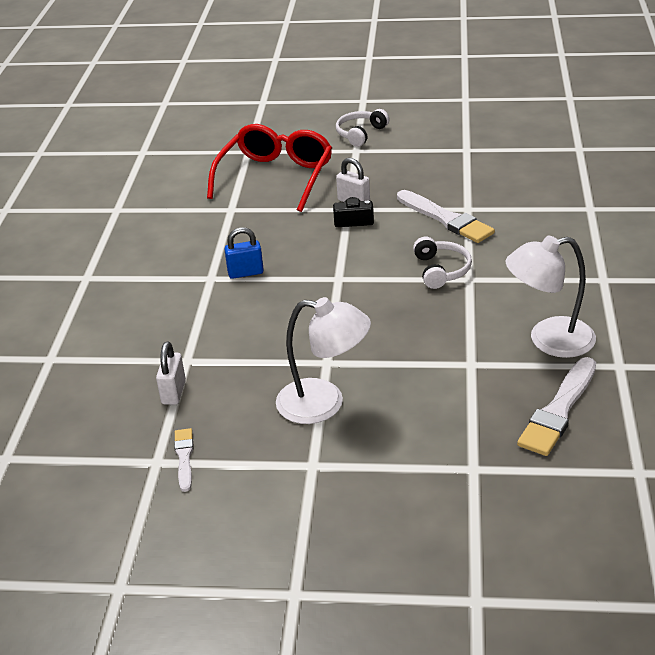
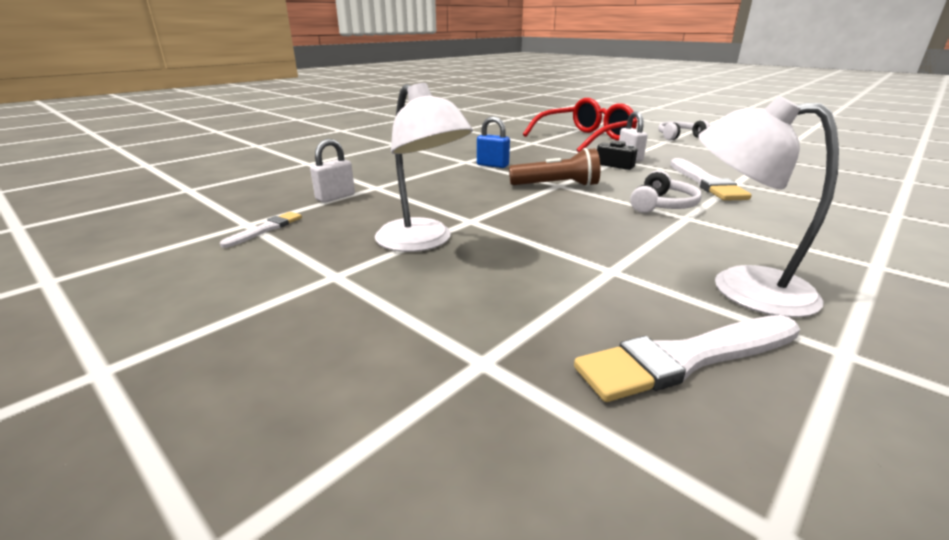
camera: 35 degrees right, 10 degrees down
none -> brown flashlight [509,148,600,187]

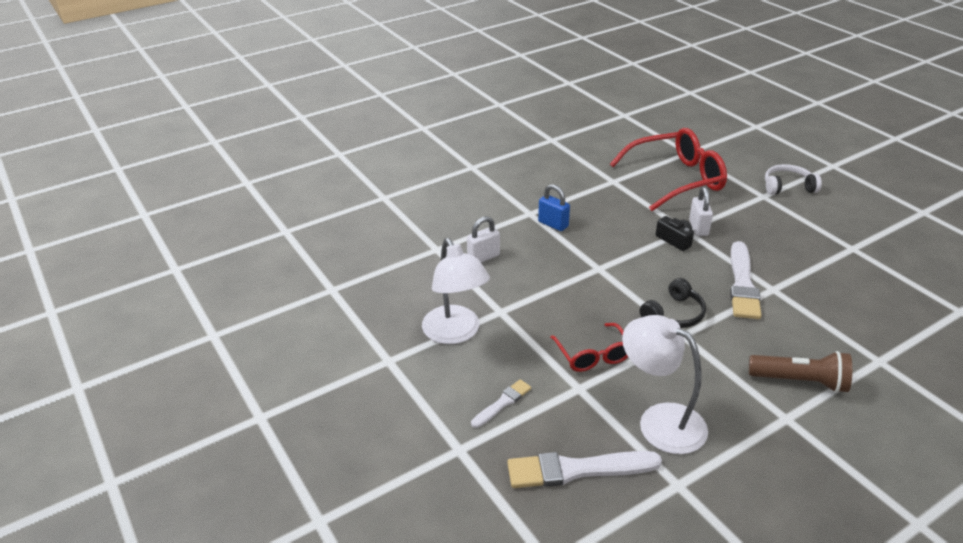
camera: 15 degrees right, 10 degrees up
white brush [220,212,302,248] -> white brush moved to [471,379,531,428]
white padlock [310,139,355,203] -> white padlock moved to [467,216,500,263]
brown flashlight [509,148,600,187] -> brown flashlight moved to [749,351,852,393]
white headphones [630,170,702,213] -> black headphones [640,278,706,328]
none -> red glasses [550,323,628,372]

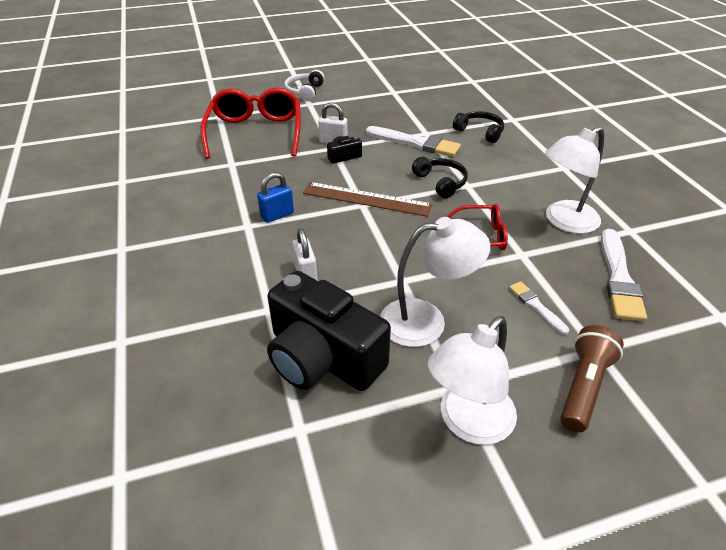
camera: 75 degrees left, 5 degrees up
brown flashlight [749,351,852,393] -> brown flashlight moved to [560,325,624,432]
none -> black camera [267,271,391,391]
none -> brown ruler [303,182,433,217]
none -> white lamp [428,316,517,445]
none -> black headphones [453,111,504,143]

